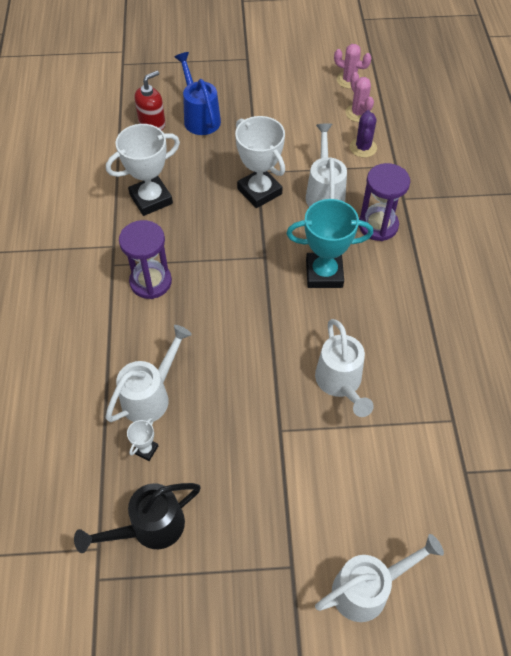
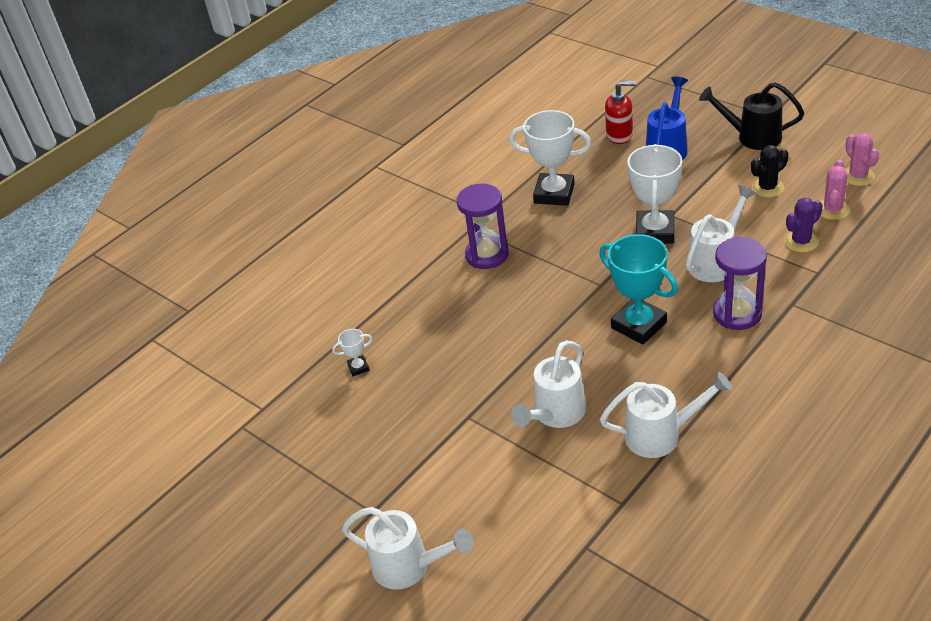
camera: 50 degrees right, 15 degrees down
black watering can [74,483,201,553] -> black watering can moved to [699,82,804,150]
white watering can [105,325,192,423] -> white watering can moved to [600,372,732,458]
none -> black cactus [751,145,789,198]

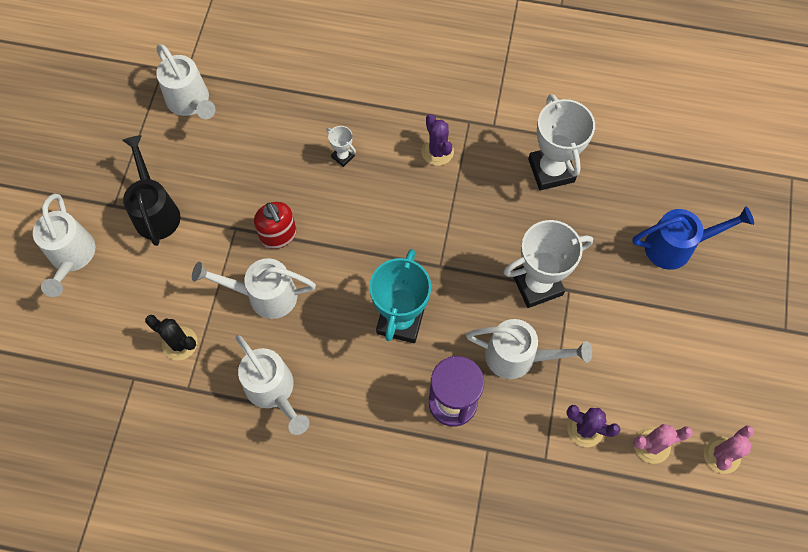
camera: 55 degrees right, 25 degrees up
white trophy [332,329,373,376] -> white trophy moved to [326,126,356,167]
purple hourglass [457,184,509,269] -> purple cactus [421,114,454,166]
red soap dispenser [605,81,636,144] -> red soap dispenser moved to [254,202,296,249]
black watering can [699,82,804,150] -> black watering can moved to [122,135,180,246]
black cactus [751,145,789,198] -> black cactus moved to [145,315,198,360]
none -> white watering can [156,44,216,119]

